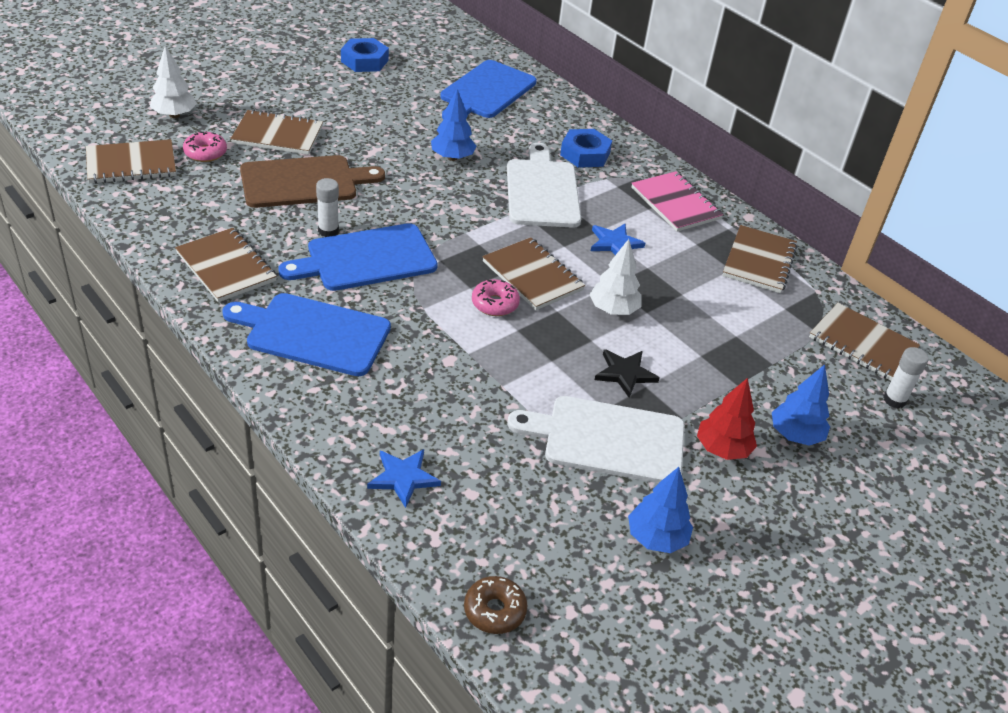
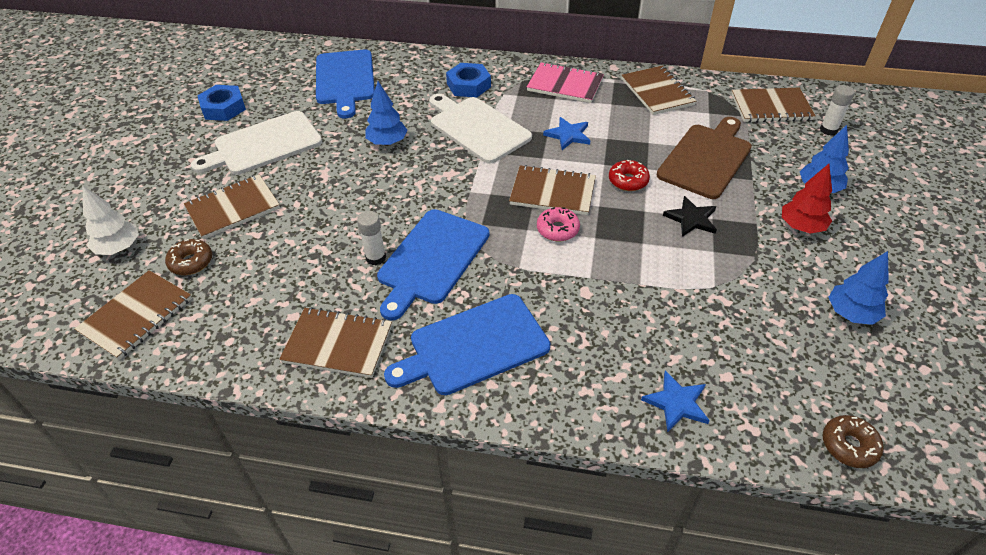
camera: 35 degrees left, 5 degrees up
pink donut [183,131,227,162] -> brown donut [165,239,212,275]
brown cutting board [240,155,385,208] -> brown cutting board moved to [657,117,752,199]
white cutting board [507,396,685,483] -> white cutting board moved to [191,111,322,175]
white tree [589,239,642,315] -> red donut [609,160,650,191]

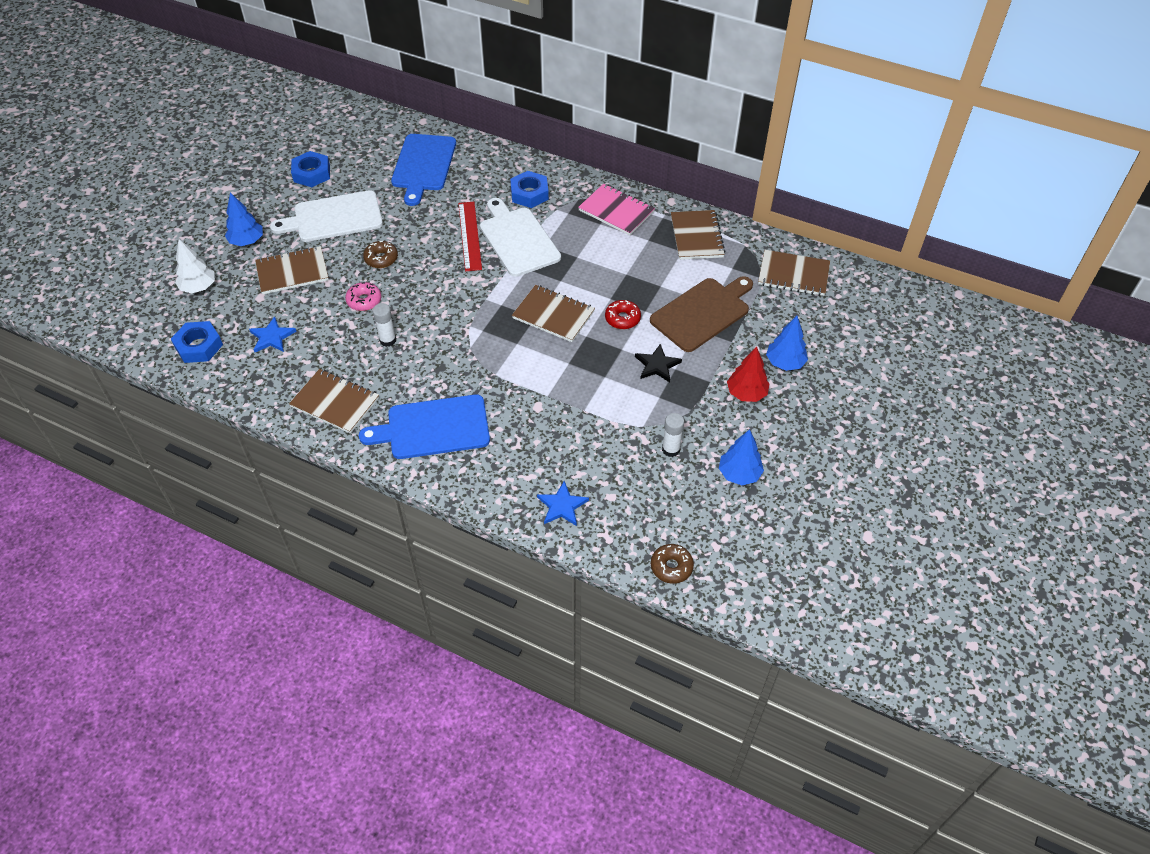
camera: 15 degrees right, 5 degrees up
brown notebook [74,270,192,360] -> blue nut [171,321,223,363]
brown donut [165,239,212,275] -> brown donut moved to [363,241,398,268]
blue tree [365,81,407,146] -> blue tree moved to [225,192,263,246]
blue cutting board [377,209,489,320] -> none
pink donut [537,207,580,241] -> pink donut moved to [345,282,381,311]
blue star [543,117,591,150] -> blue star moved to [249,316,297,352]
white glue stick [820,85,855,136] -> white glue stick moved to [662,413,684,457]
none -> red ruler [458,202,482,271]

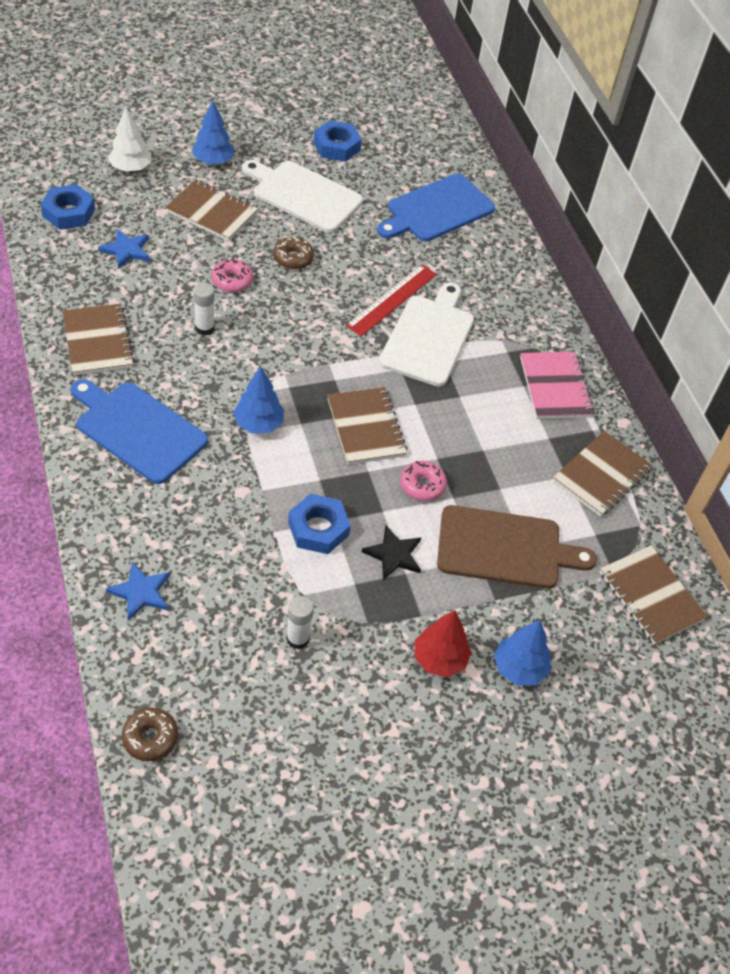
camera: 40 degrees right, 0 degrees up
blue nut [510,171,549,208] -> blue nut moved to [288,494,351,554]
red donut [605,300,641,329] -> pink donut [400,461,447,501]
blue tree [719,429,764,485] -> blue tree moved to [233,366,284,434]

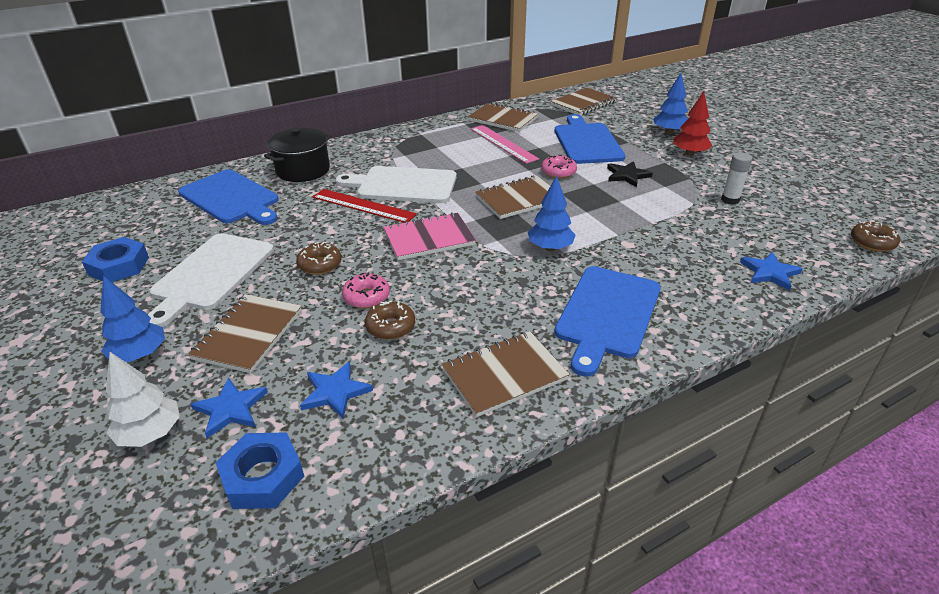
camera: 95 degrees left, 15 degrees down
white glue stick [193,283,215,335] -> none
blue nut [288,494,351,554] -> none
brown cutting board [437,505,597,589] -> blue cutting board [555,114,626,164]
pink notebook [520,352,594,419] -> pink notebook moved to [383,212,476,260]
none -> blue star [191,377,268,438]
none -> black pot [264,127,331,182]
none -> brown donut [365,301,415,340]
none -> pink ruler [471,125,539,164]

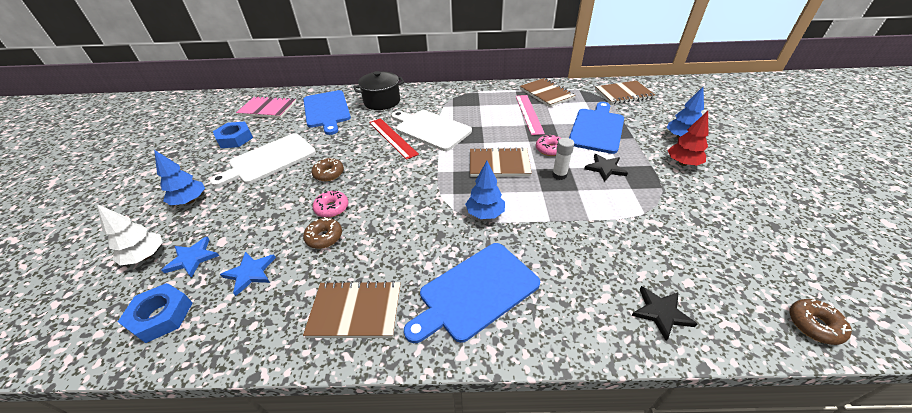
camera: 30 degrees right, 5 degrees up
brown notebook [188,294,302,373] -> none
pink notebook [383,212,476,260] -> pink notebook moved to [236,96,296,118]
white glue stick [721,152,752,205] -> white glue stick moved to [552,138,574,180]
blue star [740,252,803,291] -> black star [631,286,697,341]

